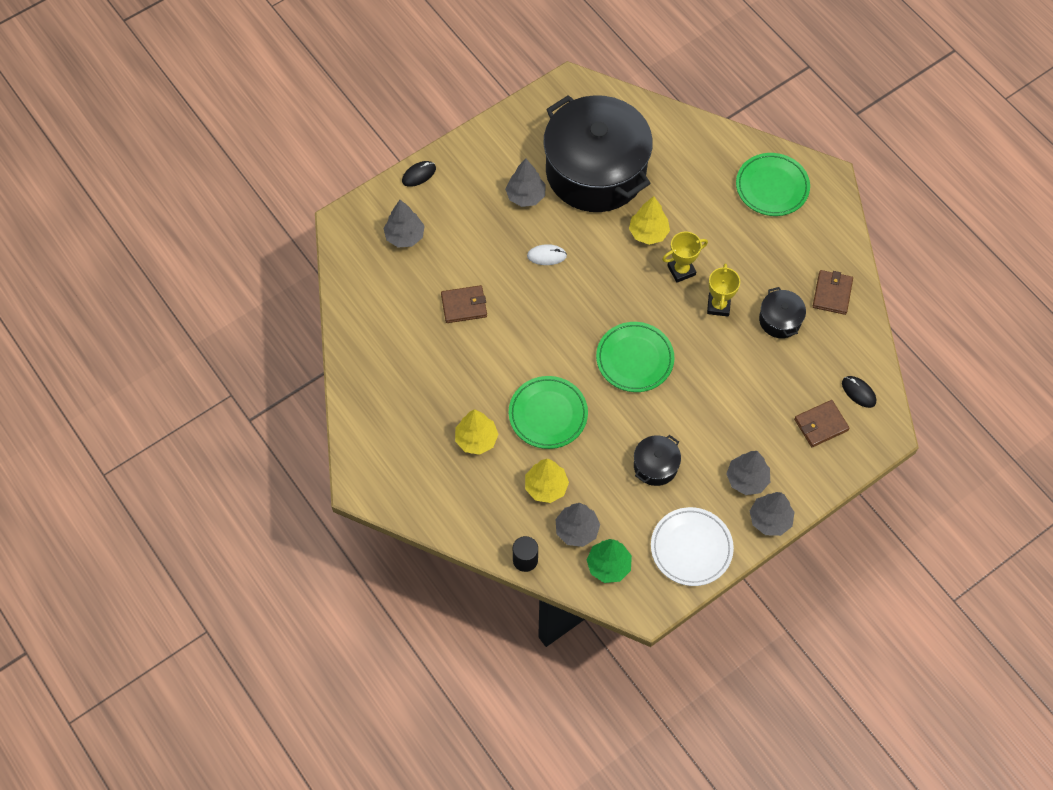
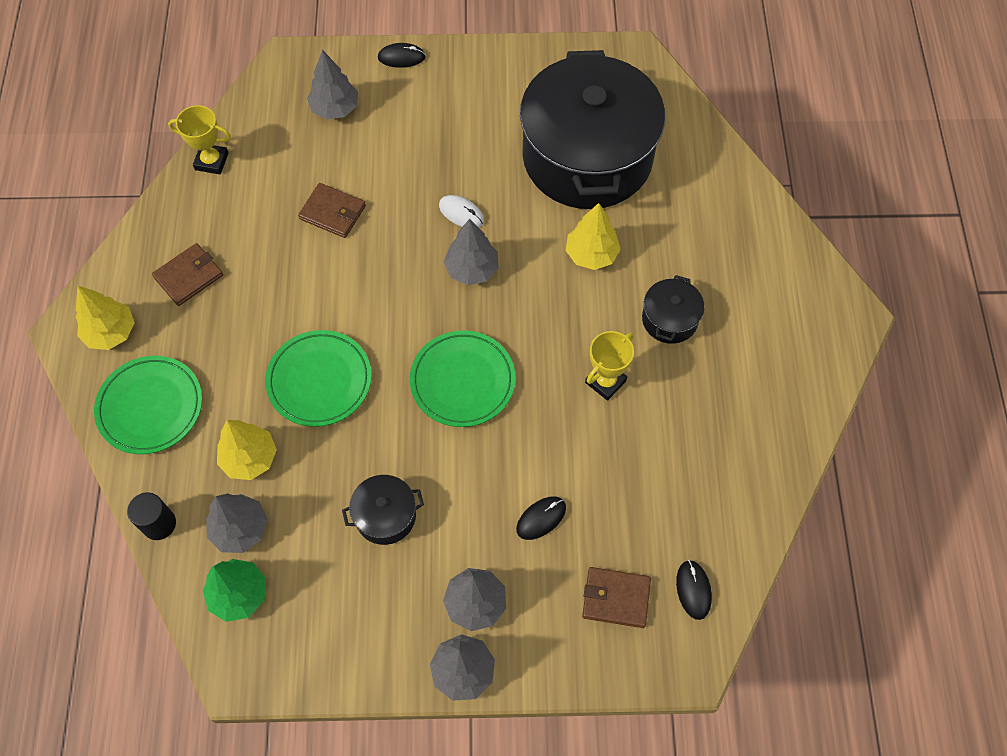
camera: 35 degrees right, 0 degrees up
yellow tree [455,409,499,455] -> yellow tree moved to [76,286,135,350]
grey tree [505,158,546,207] -> grey tree moved to [444,219,499,285]
white plate [651,507,734,586] -> none
yellow trophy [662,231,708,283] -> yellow trophy moved to [168,105,231,174]
green plate [736,153,810,216] -> green plate moved to [94,356,202,454]
black pot [759,287,806,338] -> black pot moved to [642,275,705,344]
brown wallet [813,270,853,315] -> brown wallet moved to [152,243,223,306]
none -> black mouse [516,496,566,540]

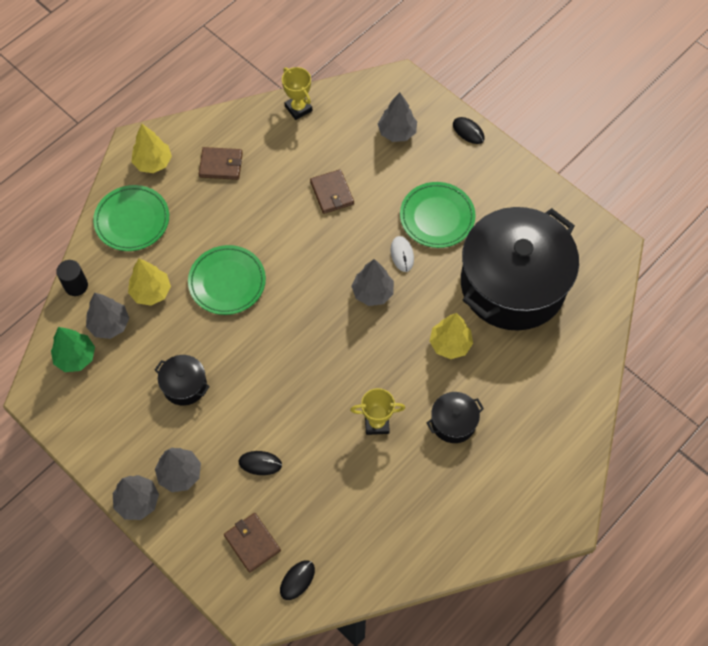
camera: 45 degrees right, 0 degrees up
green plate [410,330,515,427] -> green plate moved to [400,182,476,248]

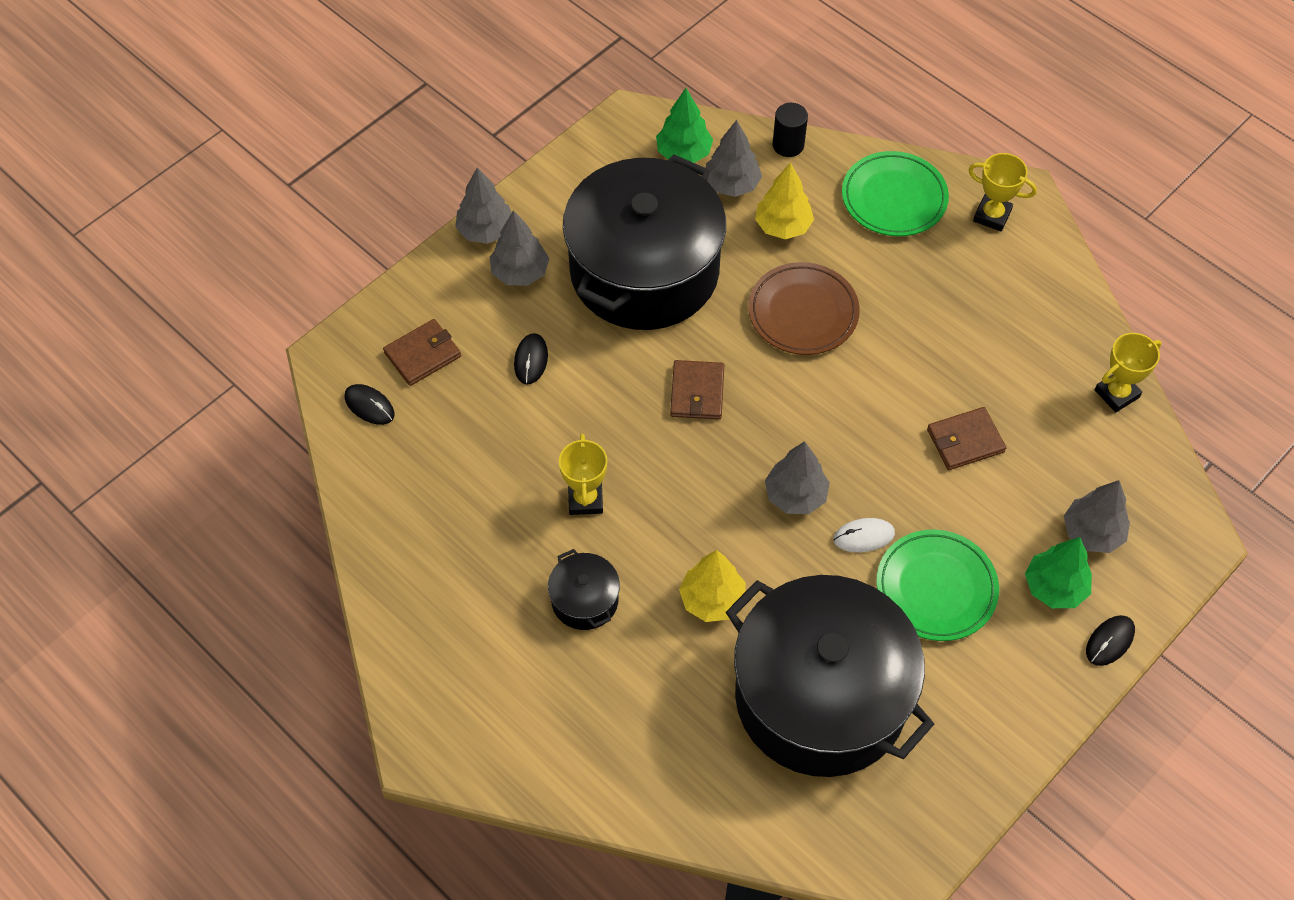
camera: 90 degrees right, 5 degrees down
yellow tree [131,124,172,173] -> yellow trophy [968,153,1037,231]
black pot [155,355,210,406] -> black pot [563,155,726,330], size x2.49
green plate [188,245,266,315] -> brown plate [748,262,860,355]
brown wallet [199,147,243,180] -> brown wallet moved to [670,360,724,420]
none -> green tree [1025,537,1092,608]

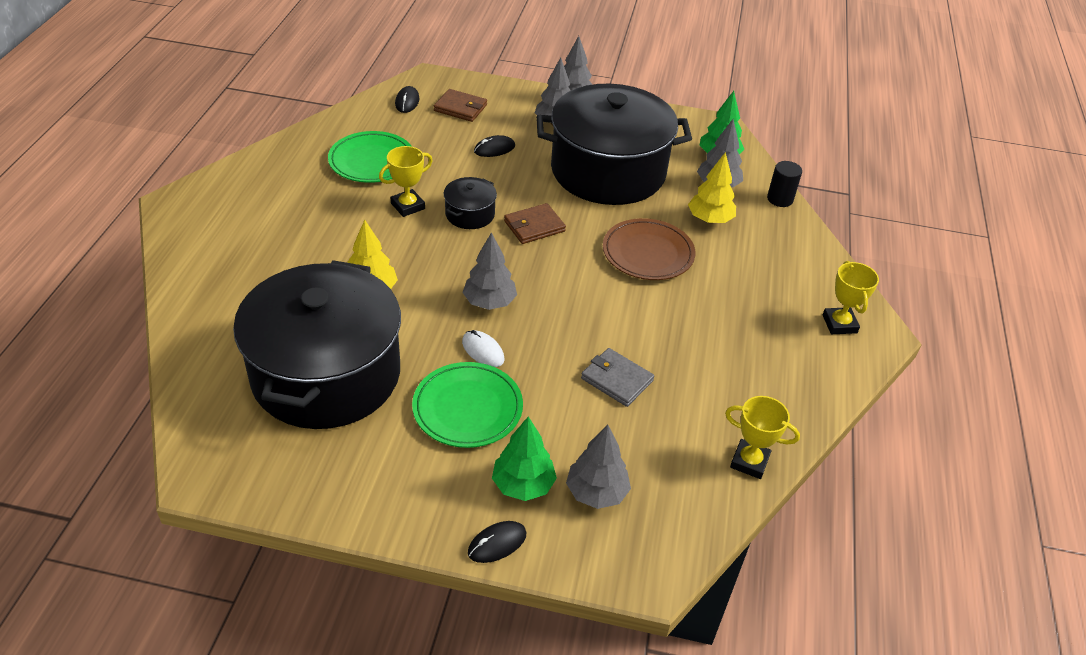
camera: 55 degrees right, 15 degrees down
black pot [548,549,620,630] -> black pot moved to [444,177,497,229]
green plate [842,151,949,236] -> green plate moved to [328,131,412,183]
brown wallet [927,407,1006,470] -> grey wallet [581,348,654,407]
black mouse [1086,615,1135,666] -> black mouse turned 45 degrees counterclockwise [468,521,526,563]

